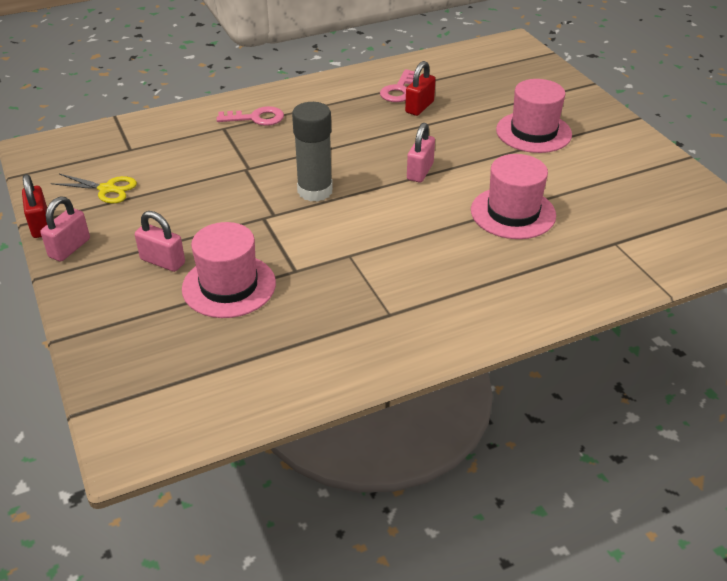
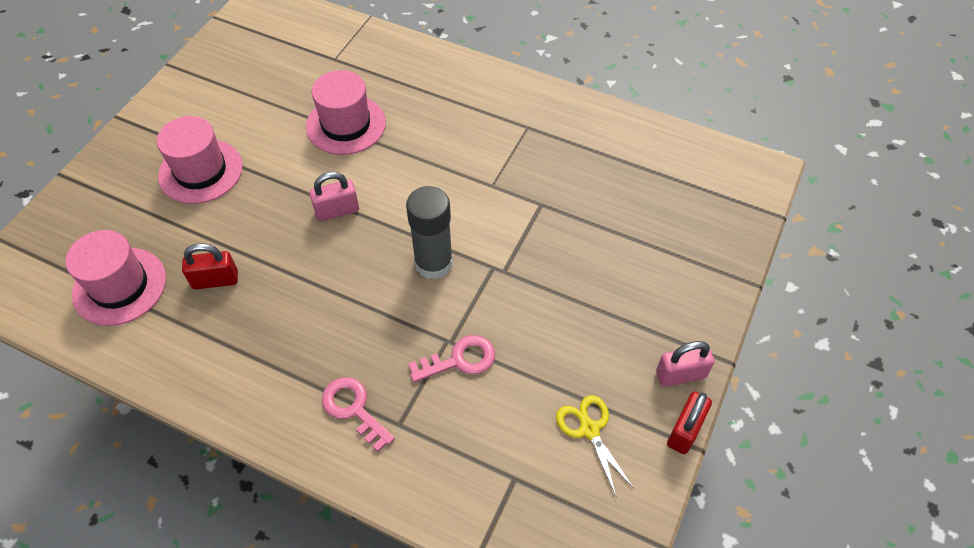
camera: 130 degrees left, 15 degrees up
pink padlock [135,211,185,272] -> none
pink hat [182,222,276,318] -> pink hat moved to [65,230,166,326]
pink key [380,69,415,102] -> pink key moved to [408,335,495,382]

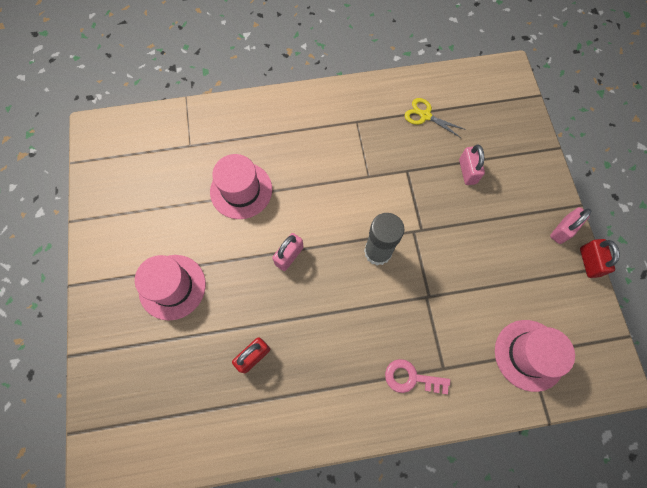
camera: 35 degrees left, 15 degrees up
pink hat [65,230,166,326] -> pink hat moved to [495,320,575,392]
pink key [408,335,495,382] -> none
yellow scissors [556,395,635,496] -> yellow scissors moved to [405,98,466,138]
none -> pink padlock [459,144,485,185]

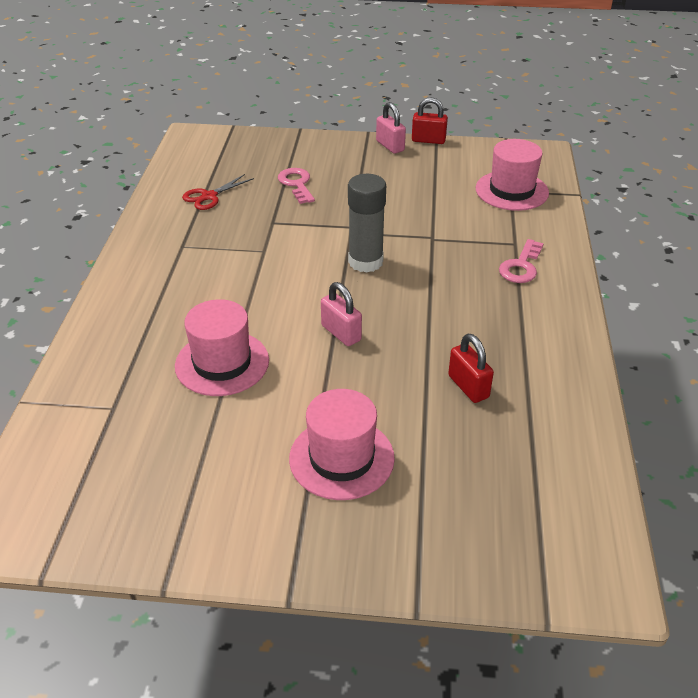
camera: 75 degrees left, 30 degrees down
yellow scissors [405,98,466,138] -> red scissors [182,174,254,210]
pink padlock [459,144,485,185] -> pink key [278,168,315,204]

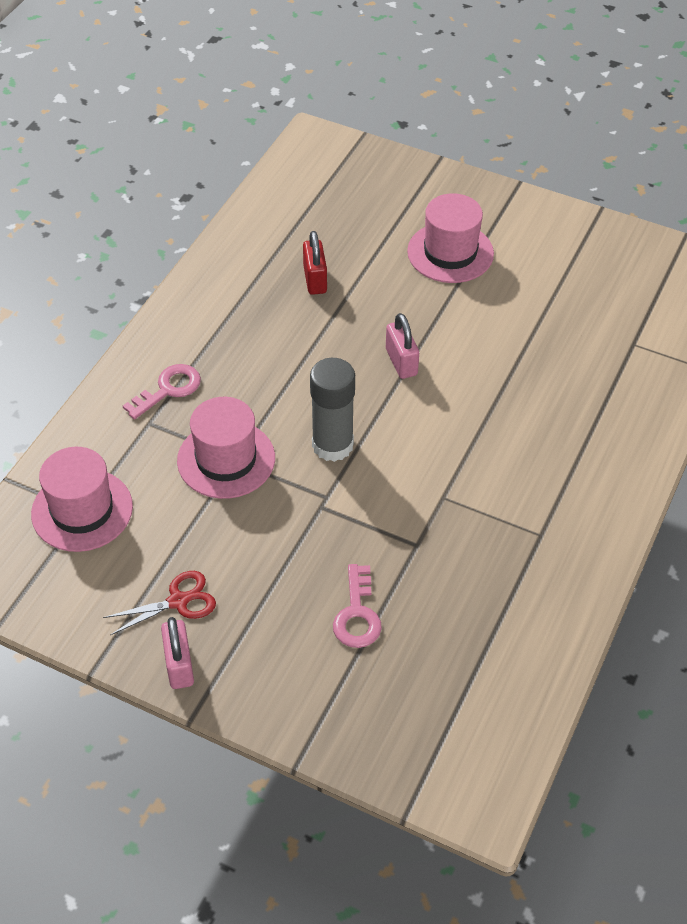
camera: 160 degrees left, 10 degrees up
pink hat [175,299,269,396] -> pink hat moved to [177,397,275,499]
red scissors [182,174,254,210] -> red scissors moved to [103,571,216,635]
red padlock [412,97,448,144] -> none

